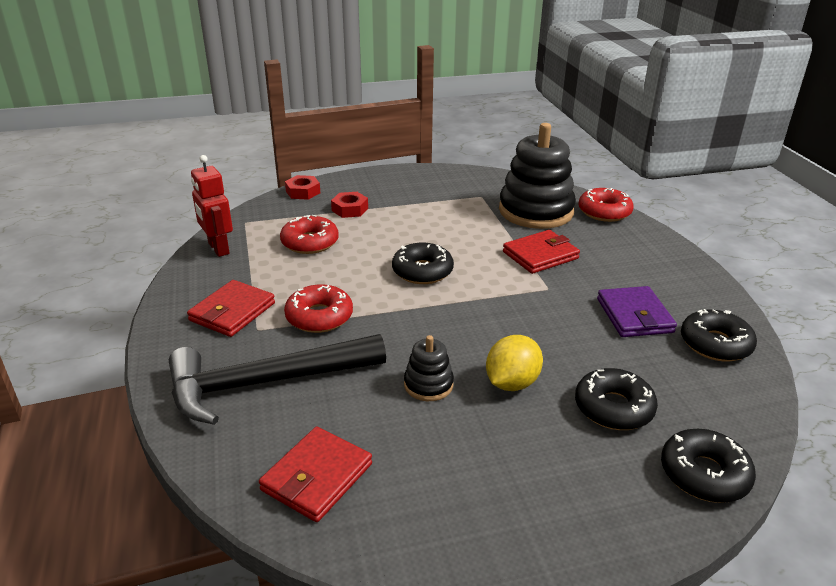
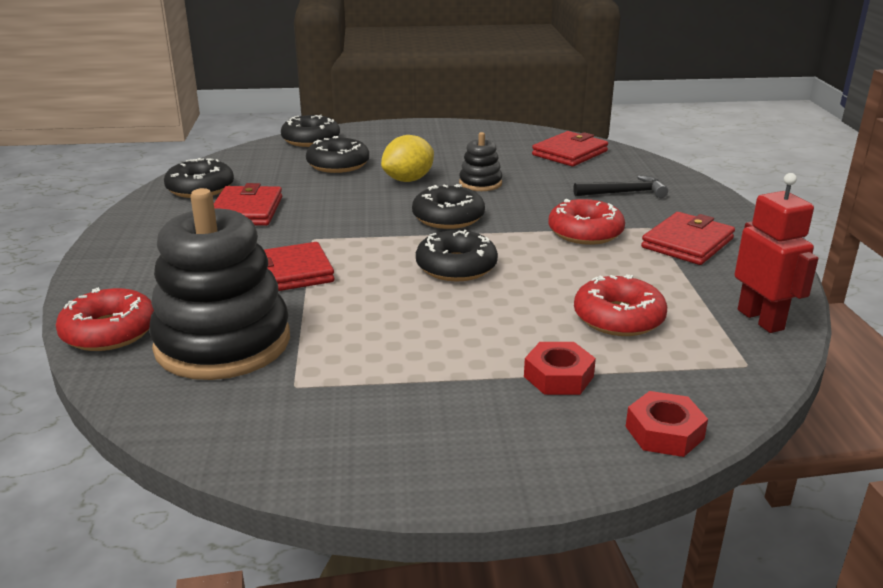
camera: 170 degrees left, 5 degrees down
black hammer [169,334,386,425] -> black hammer [573,175,668,198], size x0.48
purple wallet [597,286,677,337] -> red wallet [214,183,282,226]
none -> black donut [412,184,485,229]

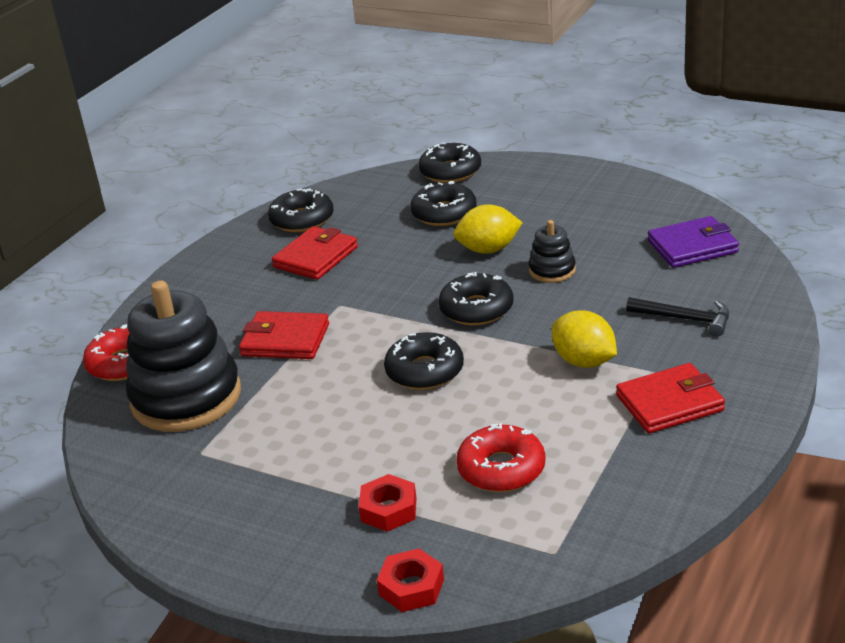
camera: 35 degrees right, 5 degrees up
red wallet [532,131,608,166] -> purple wallet [648,216,739,268]
red donut [548,199,625,245] -> yellow lemon [552,310,617,368]
red robot [735,173,818,333] -> none

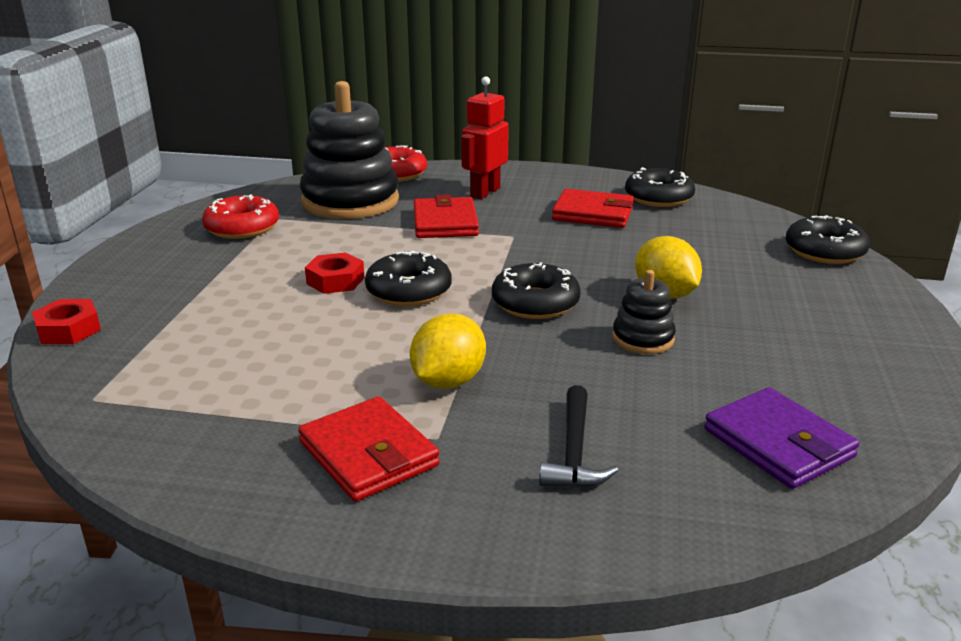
camera: 70 degrees right, 5 degrees down
red nut [359,474,416,532] -> red nut moved to [305,252,365,294]
black donut [410,181,476,226] -> none
red donut [456,423,545,492] -> red donut moved to [202,194,279,239]
none -> red robot [461,76,509,199]

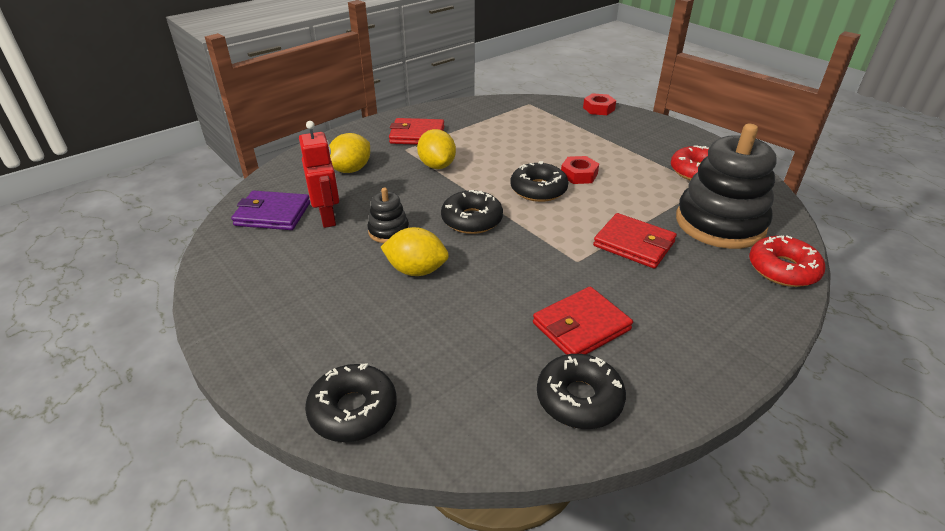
camera: 130 degrees right, 10 degrees up
red robot [461,76,509,199] -> red robot moved to [299,121,339,228]
black hammer [539,385,618,488] -> yellow lemon [329,133,370,173]

